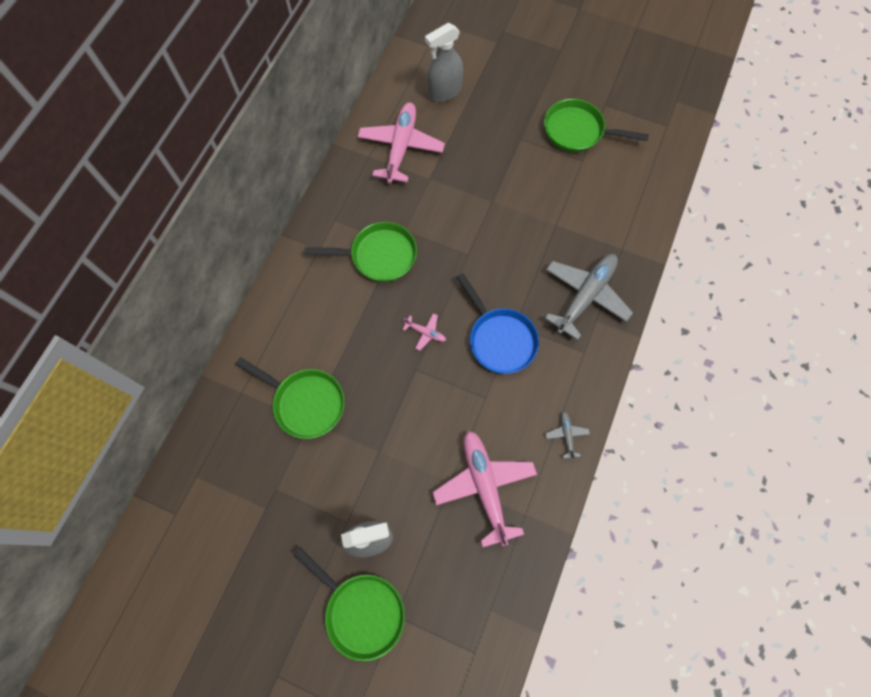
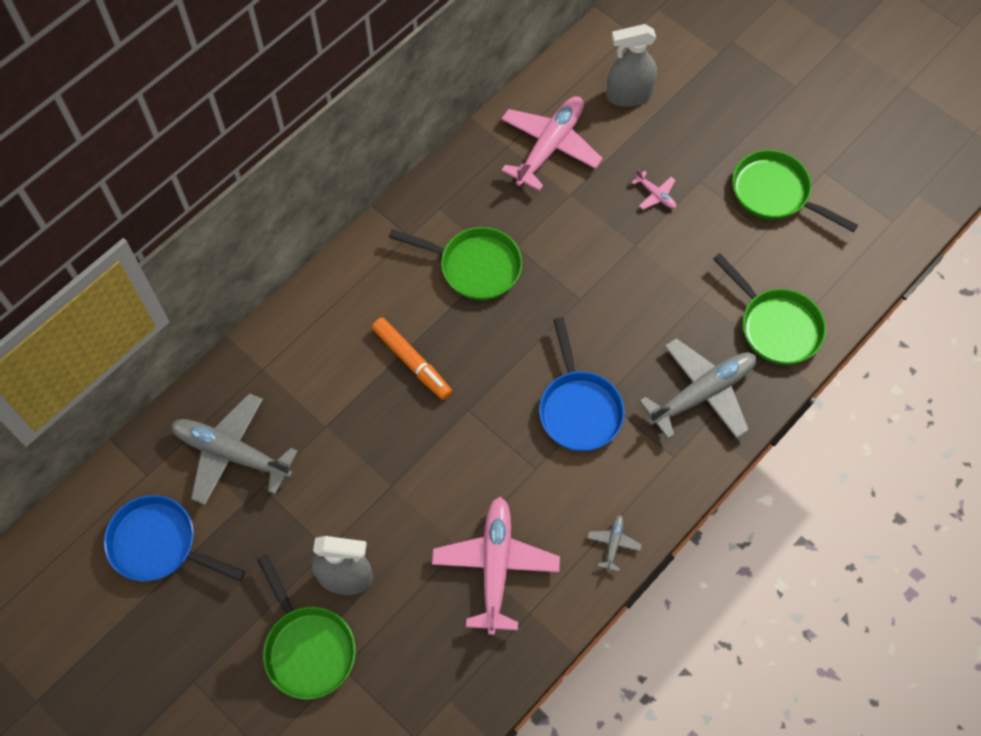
camera: 20 degrees right, 5 degrees down
green pan [235,357,345,439] -> green pan moved to [713,253,826,365]
pink plane [402,313,446,351] -> pink plane moved to [632,170,676,210]
none -> blue pan [104,495,246,581]
none -> grey plane [171,393,298,505]
none -> orange marker [372,317,452,400]

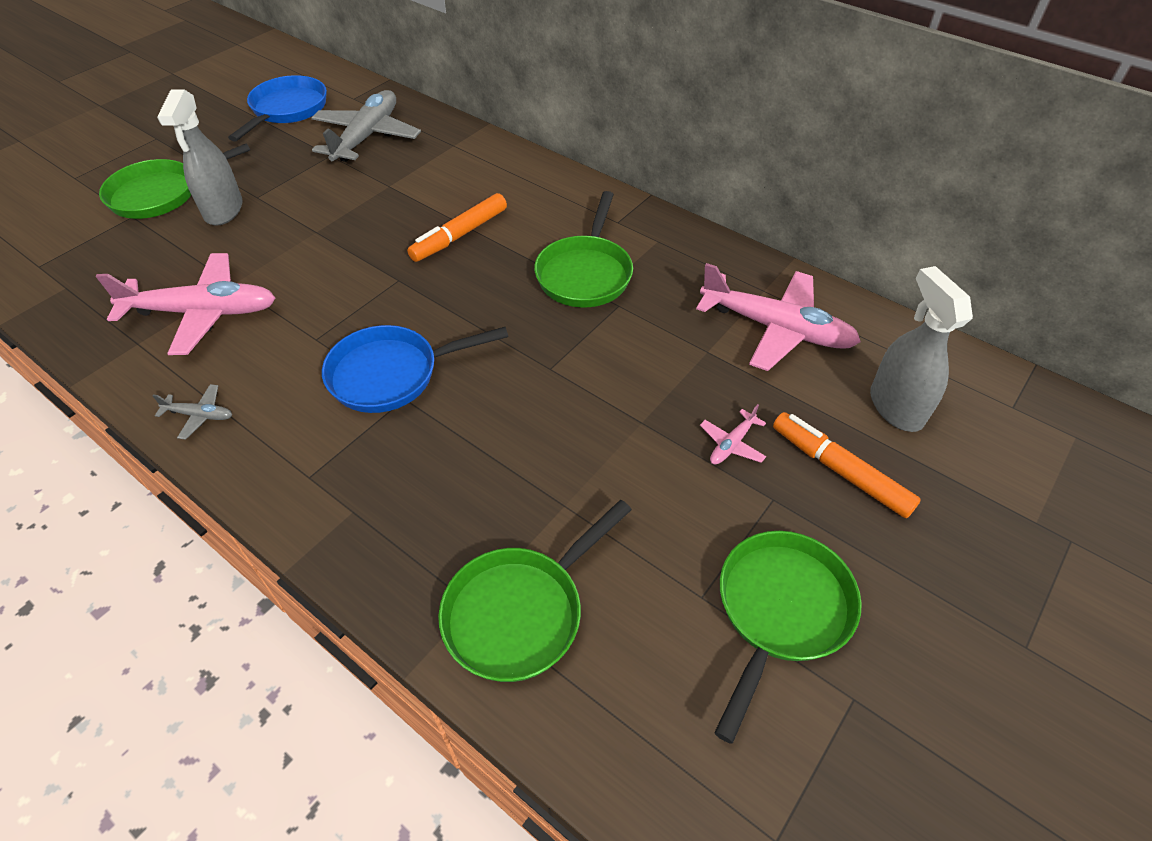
camera: 85 degrees right, 15 degrees down
grey plane [639,338,756,439] -> none
none -> orange marker [773,412,921,518]

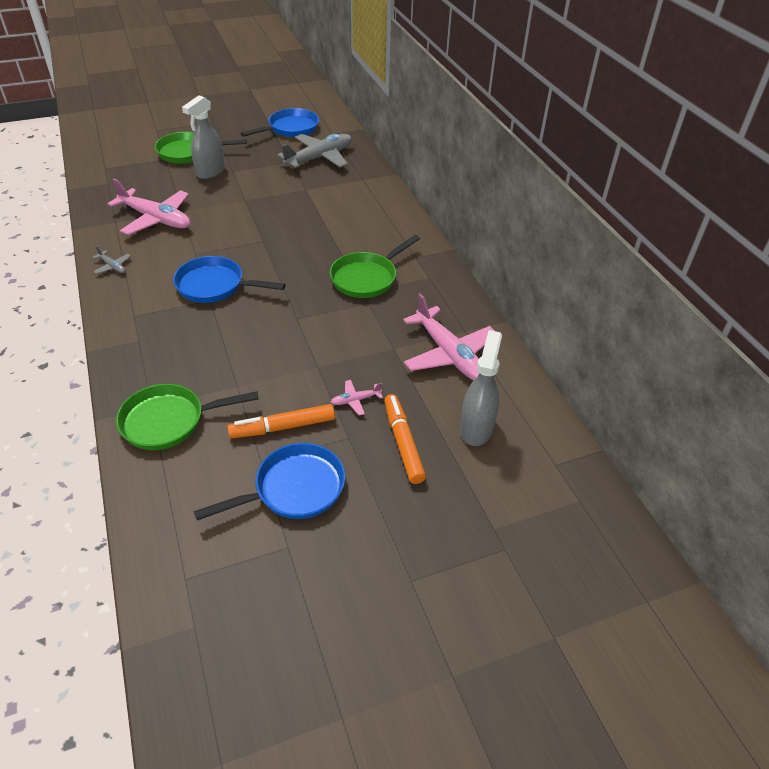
camera: 30 degrees right, 5 degrees down
orange marker [407,193,507,262] -> orange marker moved to [227,404,335,439]
green pan [714,531,862,744] -> blue pan [194,443,345,521]

